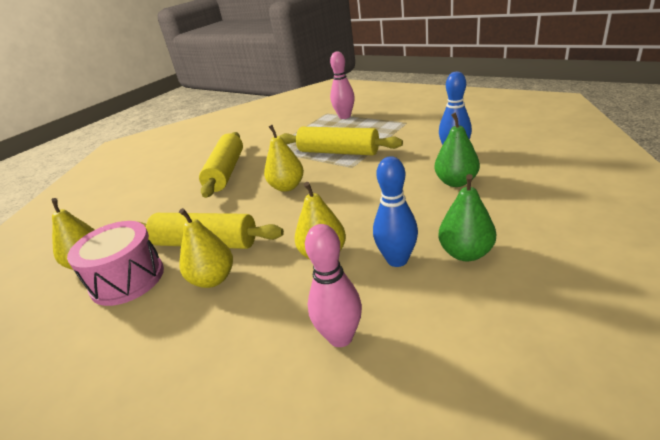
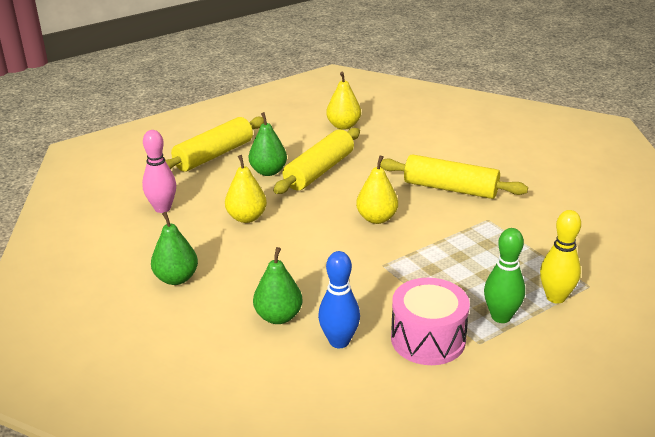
camera: 105 degrees right, 0 degrees up
pink drum [67,221,164,306] -> pink drum moved to [391,278,470,365]
yellow pear [179,208,233,288] -> green pear [249,112,287,176]
yellow rolling pin [280,127,403,156] -> yellow rolling pin moved to [165,117,264,172]
pink bowling pin [330,51,355,119] -> yellow bowling pin [540,210,581,304]
blue bowling pin [373,156,418,267] -> none
none -> green bowling pin [484,228,525,323]

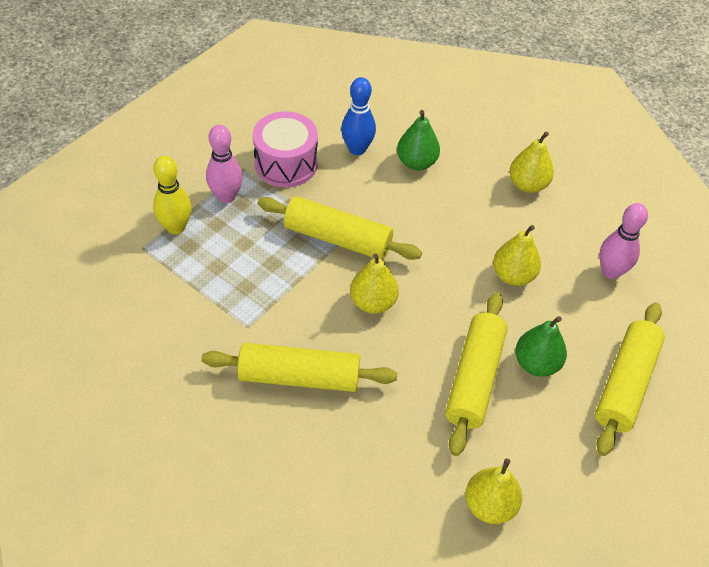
camera: 160 degrees right, 20 degrees up
green pear [151,212,198,285] -> yellow pear [509,132,554,193]
green bowling pin [484,228,525,323] -> pink bowling pin [206,125,243,203]
none -> yellow rolling pin [258,196,422,260]

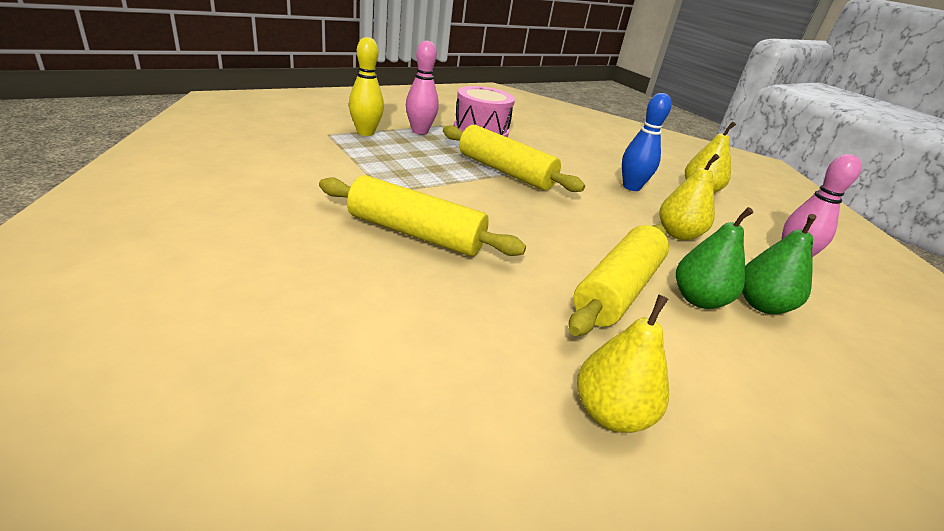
camera: 15 degrees right, 20 degrees down
blue bowling pin [341,77,376,155] -> blue bowling pin moved to [622,93,671,191]
yellow pear [350,253,399,314] -> none
green pear [397,110,440,170] -> green pear moved to [742,214,817,314]
yellow rolling pin [595,302,665,456] -> none

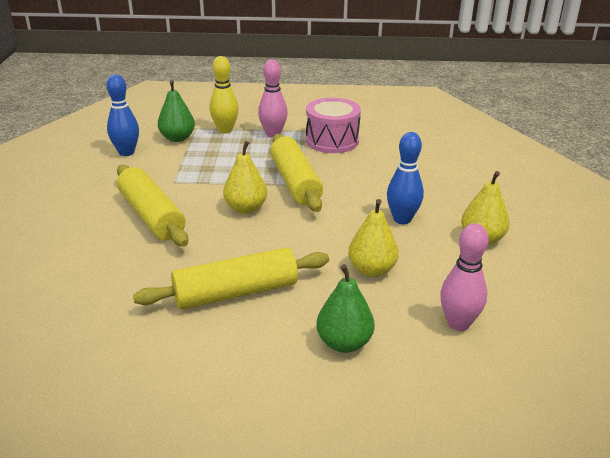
camera: 40 degrees right, 0 degrees up
yellow pear [577,295,669,433] -> yellow pear moved to [223,141,267,214]
green pear [676,207,753,309] -> green pear moved to [158,80,195,142]
none -> blue bowling pin [107,74,139,156]

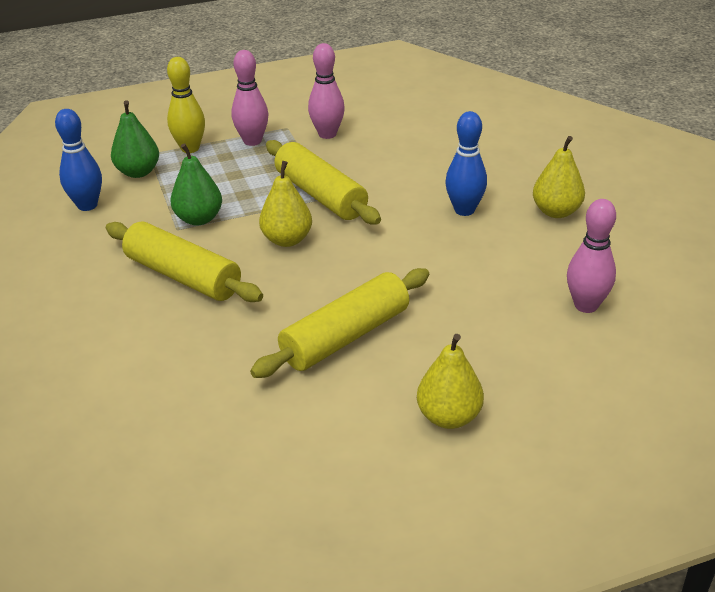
camera: 20 degrees left, 5 degrees up
pink drum [306,98,361,153] -> pink bowling pin [308,43,345,139]
green pear [317,264,375,353] -> green pear moved to [171,143,222,226]
yellow pear [348,199,399,277] -> yellow pear moved to [417,334,484,429]

